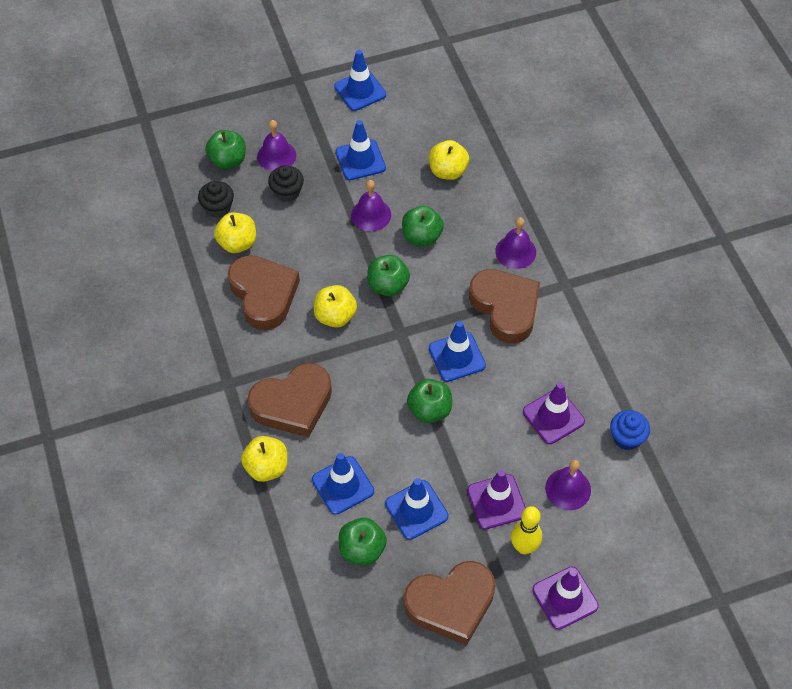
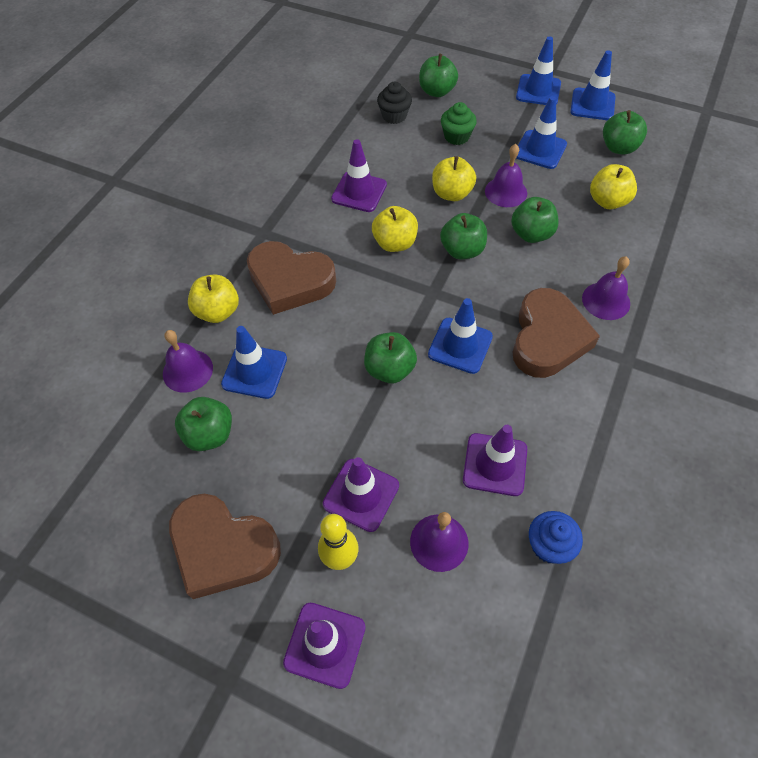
camera: 45 degrees right, 0 degrees up
yellow apple [214,213,256,253] -> yellow apple moved to [432,156,476,201]
brown heart [228,255,300,330] -> purple traffic cone [331,139,387,212]
purple bell [257,120,296,171] -> purple bell moved to [163,330,213,393]
black cupcake [268,165,304,202] -> green cupcake [441,102,477,145]
blue traffic cone [385,478,449,540] -> blue traffic cone moved to [516,36,561,105]
none -> green apple [603,110,647,155]

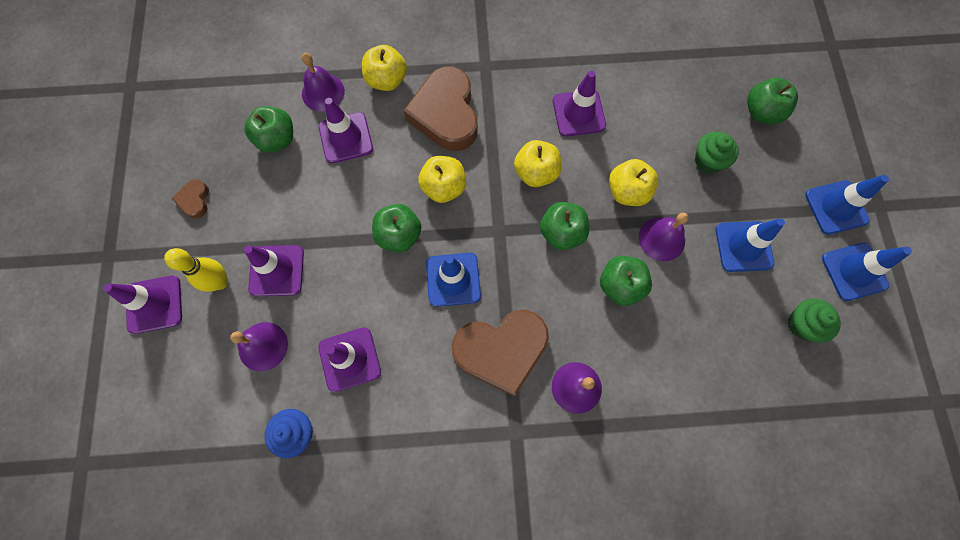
camera: 60 degrees right, 15 degrees up
brown heart [169,494,281,599] -> brown heart [172,179,209,219], size x0.44
blue traffic cone [221,326,287,399] -> purple traffic cone [319,98,373,163]
black cupcake [377,82,412,124] -> none
yellow apple [590,164,637,209] -> yellow apple moved to [418,156,466,203]
green apple [603,110,647,155] -> green cupcake [788,299,841,343]

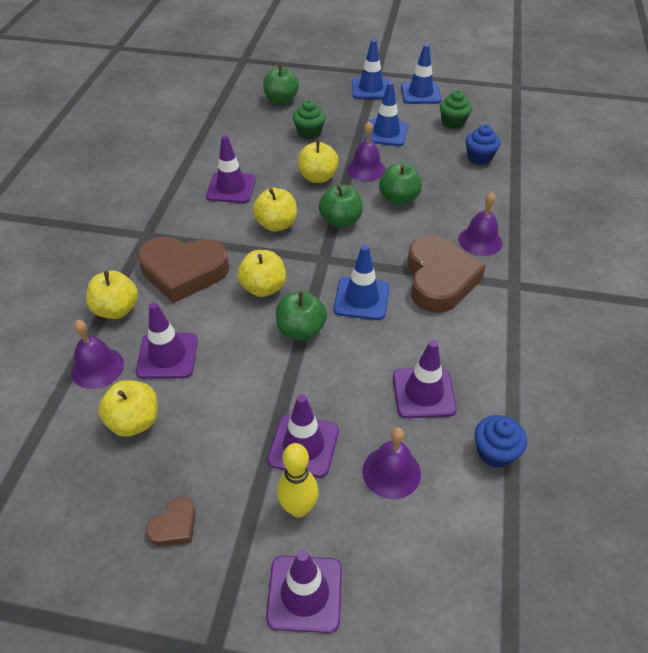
camera: 75 degrees left, 25 degrees down
brown heart [172,179,209,219] -> brown heart turned 60 degrees counterclockwise [146,497,196,546]
green apple [244,106,293,153] -> yellow apple [98,380,158,437]
none -> blue cupcake [466,124,500,165]

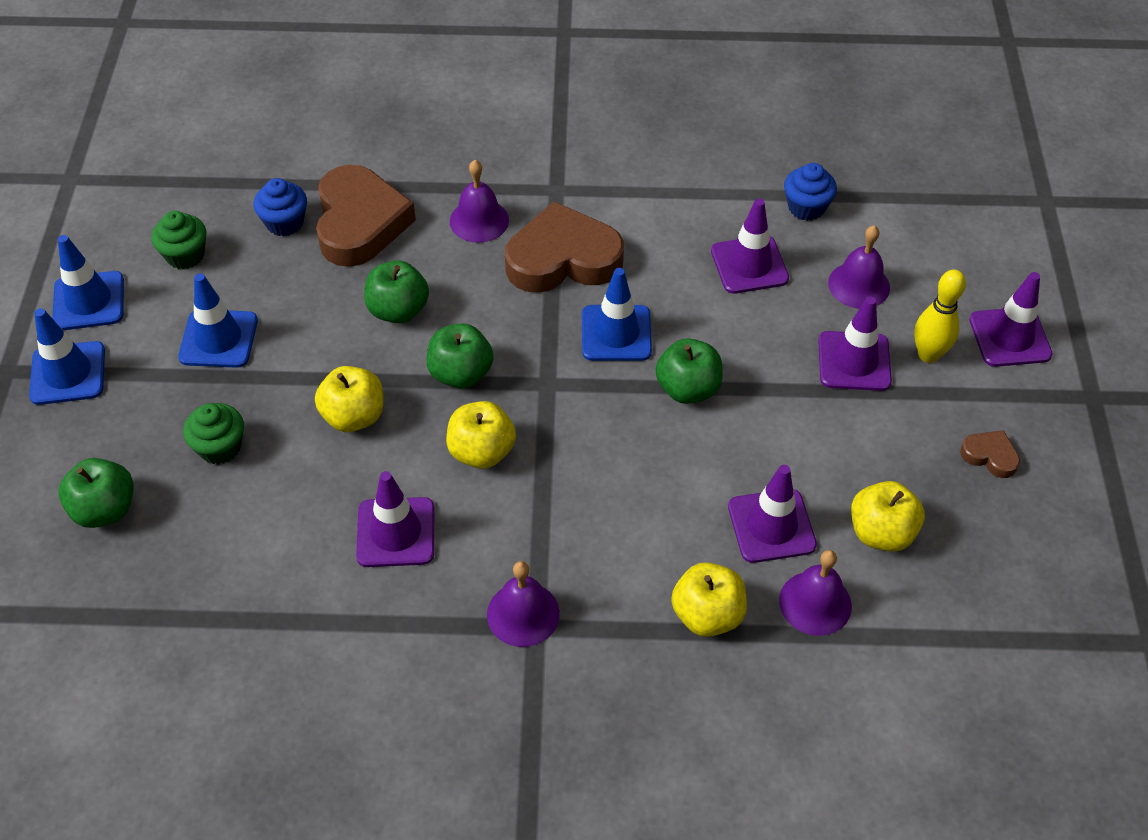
camera: 100 degrees left, 5 degrees up
brown heart [138,236,229,303] -> brown heart moved to [316,165,416,267]
yellow apple [237,250,286,297] -> none
purple bell [347,121,386,181] -> purple bell moved to [487,561,560,647]

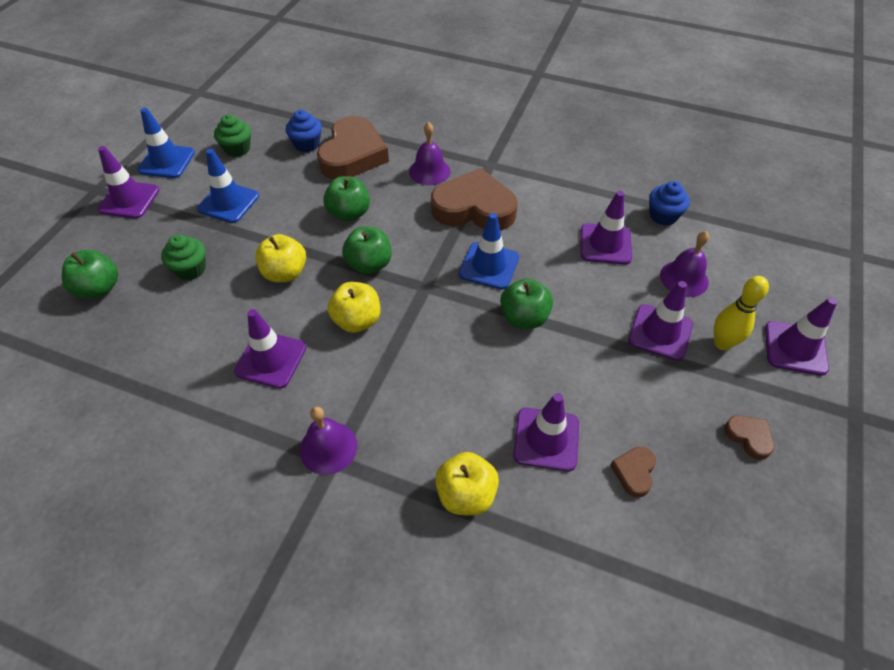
camera: 20 degrees right, 0 degrees up
blue traffic cone [29,308,105,405] -> purple traffic cone [97,146,159,219]
purple bell [779,550,852,636] -> none
yellow apple [851,481,925,552] -> brown heart [610,447,656,498]

